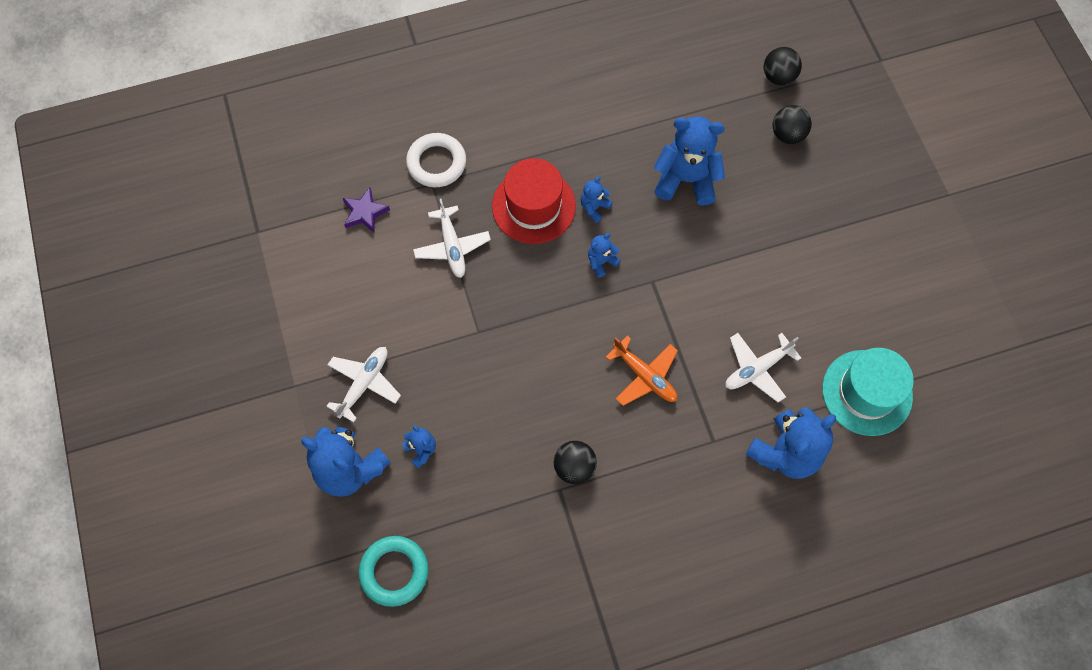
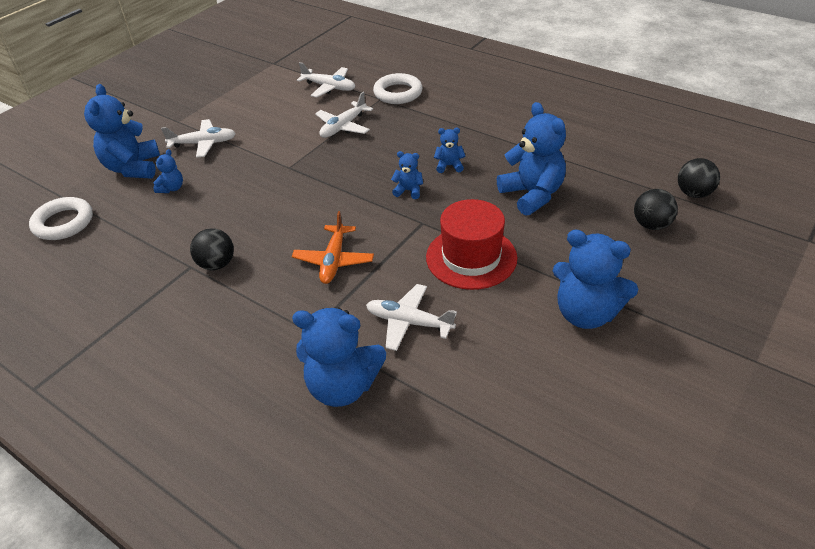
camera: 55 degrees right, 25 degrees down
purple star [343,187,390,233] -> white plane [297,62,355,97]
turquoise ring [359,536,429,607] -> white ring [29,197,93,240]
red hat [492,158,576,244] -> red hat moved to [426,199,517,290]
turquoise hat [822,348,914,436] -> none
none -> blue teddy bear [553,229,638,329]

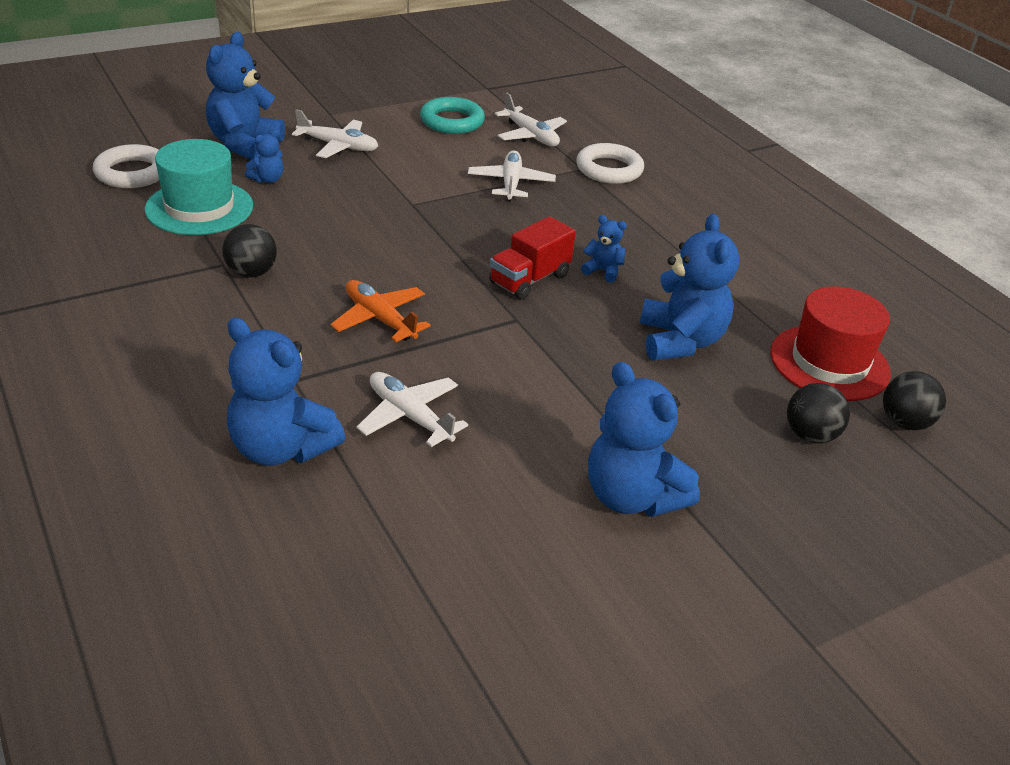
camera: 20 degrees right, 5 degrees down
orange plane [292,211,374,284] -> orange plane turned 105 degrees clockwise [330,280,431,342]
white plane [315,92,373,138] -> white plane turned 120 degrees clockwise [468,150,556,201]
blue teddy bear [391,151,423,199] -> red truck [489,216,576,300]
red hat [426,199,517,290] -> red hat moved to [770,286,891,401]
none -> turquoise hat [144,139,253,235]
none -> turquoise ring [420,97,485,134]

